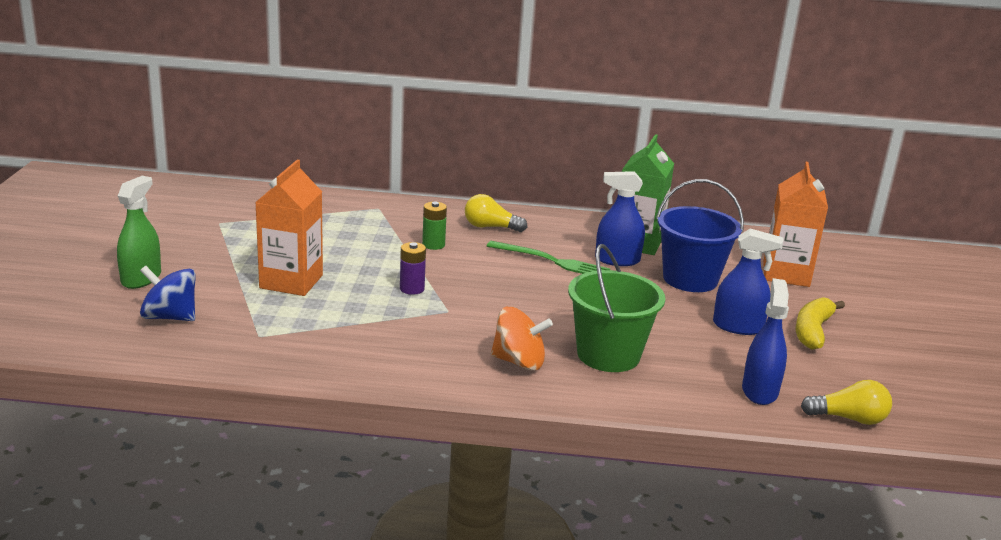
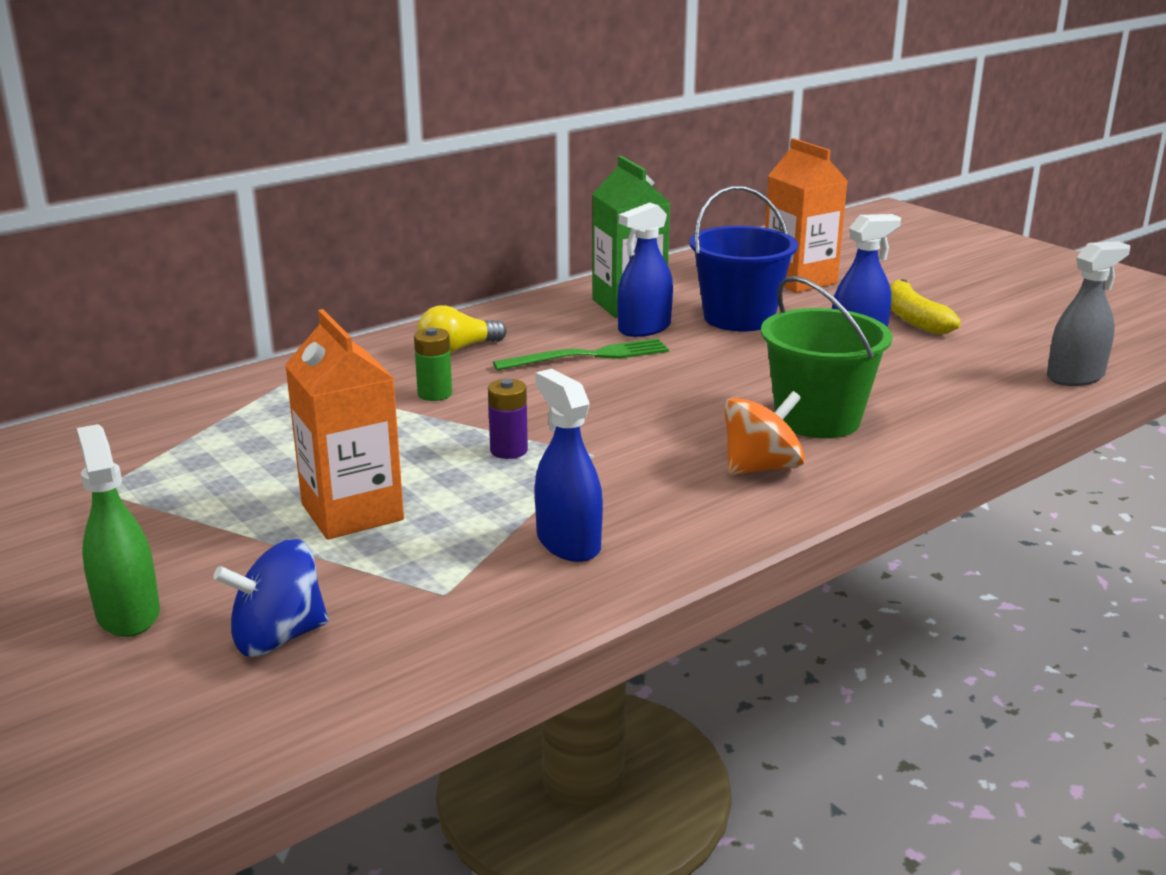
camera: 40 degrees left, 0 degrees up
blue spray bottle [742,278,789,405] -> blue spray bottle moved to [535,369,603,562]
yellow light bulb [801,380,892,425] -> grey spray bottle [1047,241,1130,386]

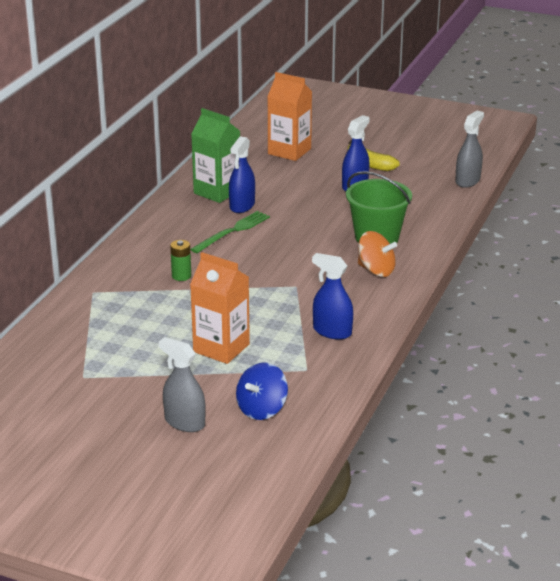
camera: 30 degrees left, 5 degrees up
green spray bottle [77,424,160,637] -> grey spray bottle [159,337,206,432]
yellow light bulb [418,305,507,354] -> none
purple battery [488,379,528,459] -> none
blue bucket [690,186,798,331] -> none
orange spinning top [724,391,805,475] -> orange spinning top turned 90 degrees clockwise [358,231,397,277]

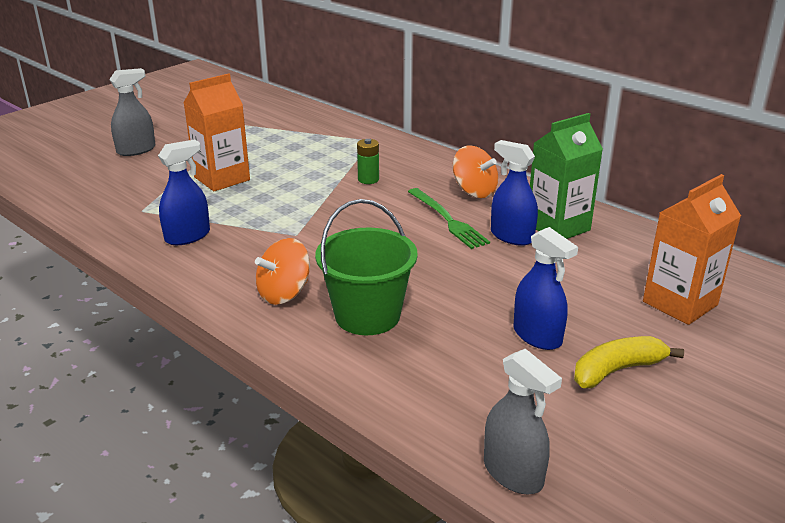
camera: 110 degrees right, 0 degrees up
blue spinning top [236,363,288,420] -> none
none -> orange spinning top [453,146,498,198]

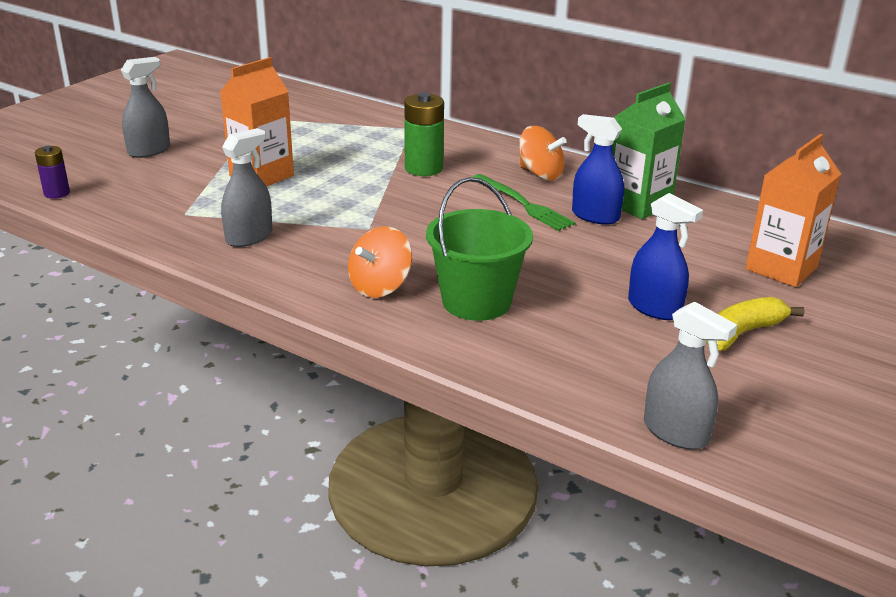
camera: 10 degrees left, 0 degrees up
blue spray bottle [158,140,210,245] -> grey spray bottle [221,128,272,247]
green battery [357,139,379,184] -> green battery [404,93,444,176], size x1.65
none -> purple battery [35,146,70,199]

